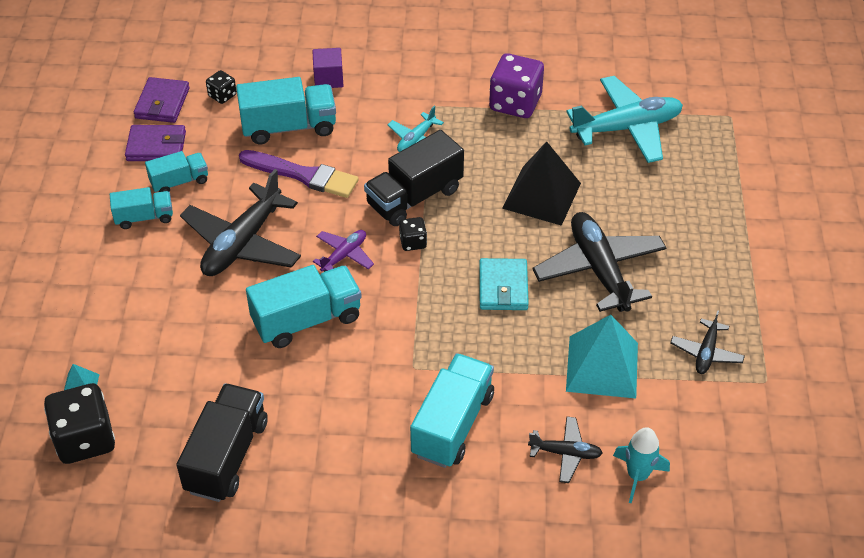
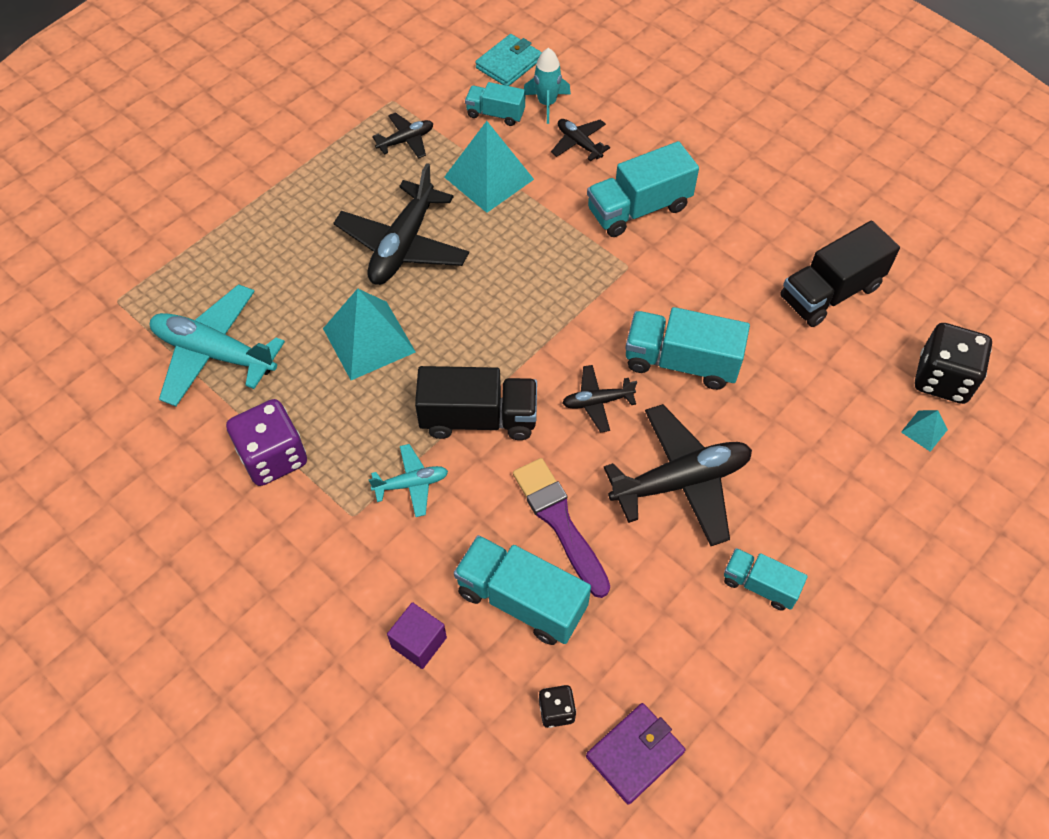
camera: 140 degrees left, 10 degrees up
purple wallet [125,125,186,161] -> none
turquoise truck [145,151,208,192] -> turquoise truck moved to [465,82,525,126]
purple plane [313,230,374,272] -> black plane [562,365,637,433]
black dice [399,217,427,251] -> none
turquoise wallet [479,258,529,310] -> turquoise wallet moved to [475,34,542,86]
black pyramid [502,141,581,226] -> turquoise pyramid [323,288,416,380]

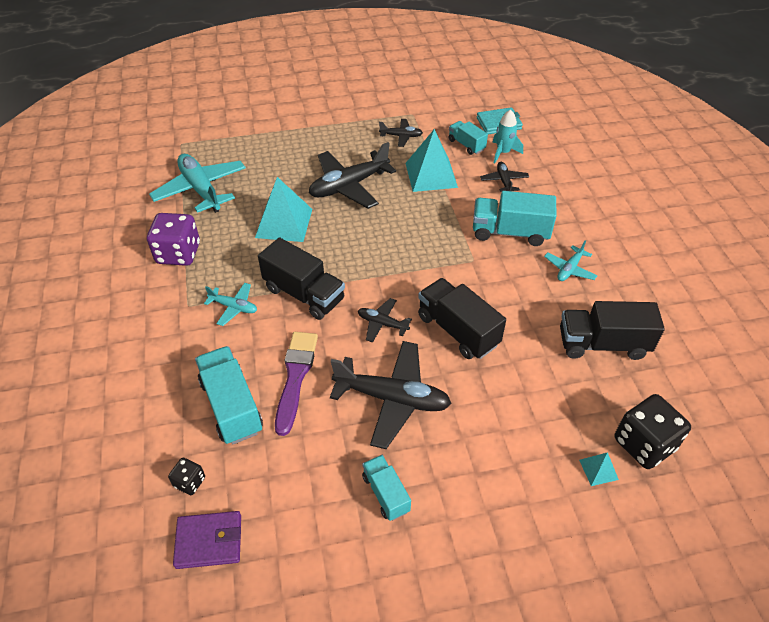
camera: 35 degrees right, 10 degrees down
purple cube [387,602,447,669] -> none
turquoise truck [625,307,750,390] -> black truck [418,278,506,359]
none -> turquoise plane [544,240,598,281]

